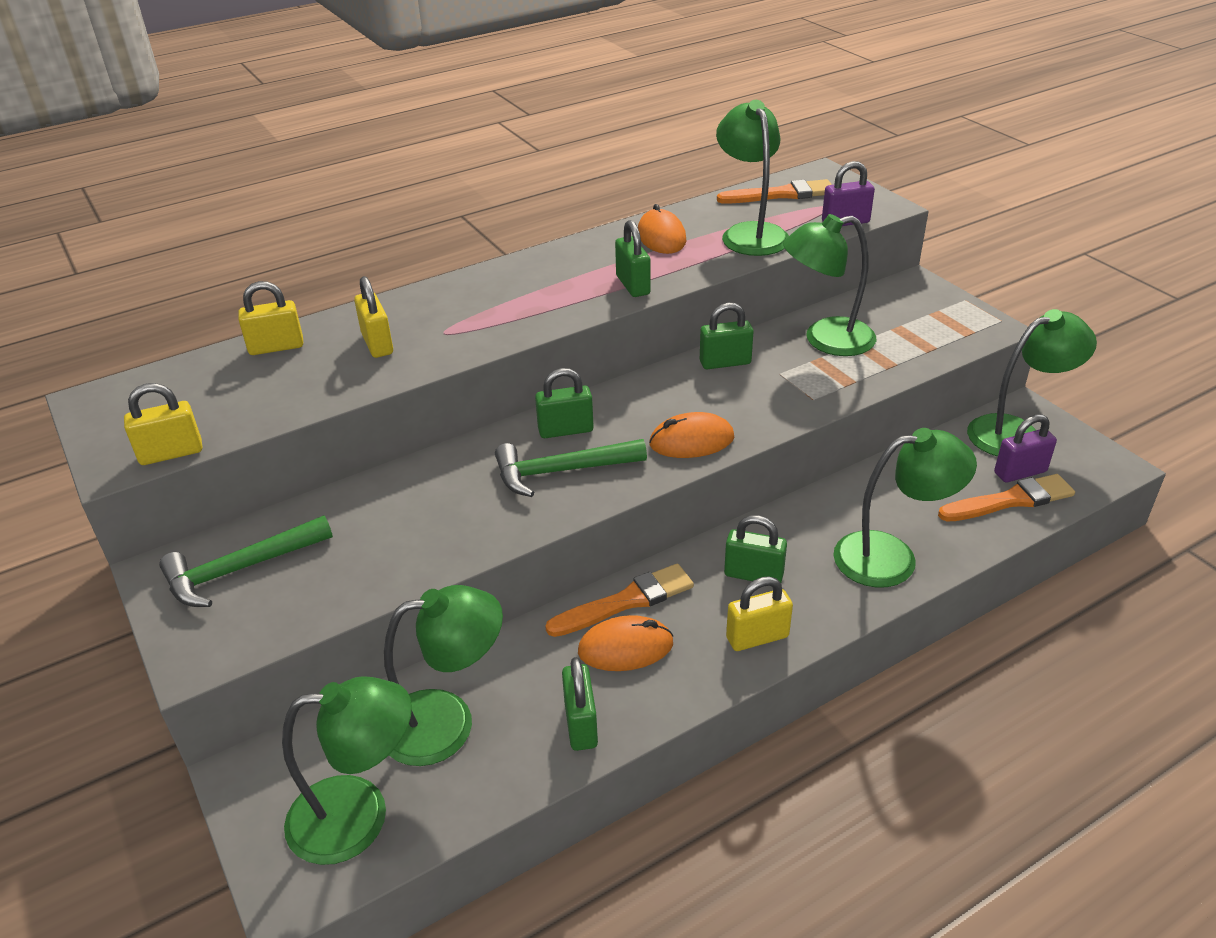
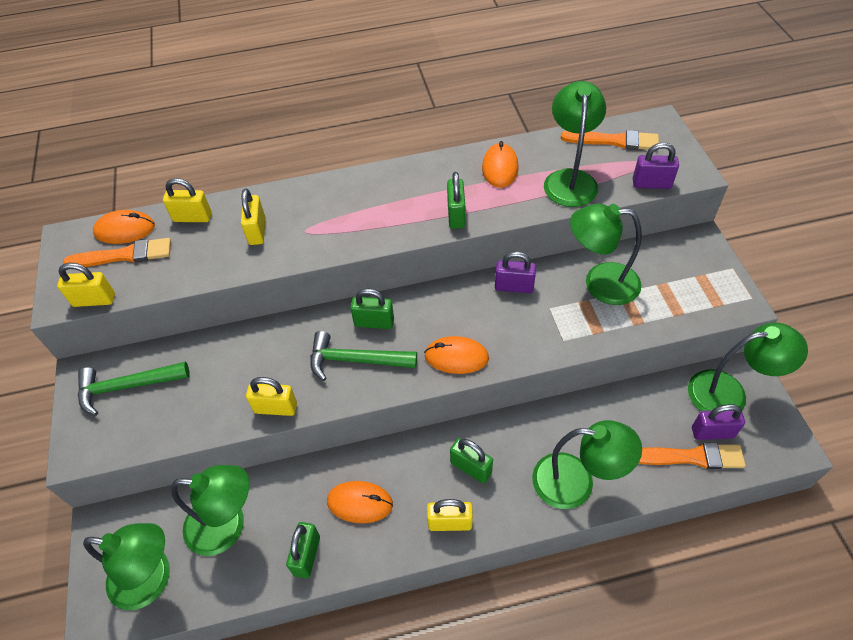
camera: 20 degrees right, 15 degrees up
orange brush [545,564,694,637] -> orange brush moved to [63,238,171,267]
green padlock [700,303,754,369] -> purple padlock [495,251,536,293]
none -> orange mouse [93,210,155,244]
none -> yellow padlock [246,377,297,416]

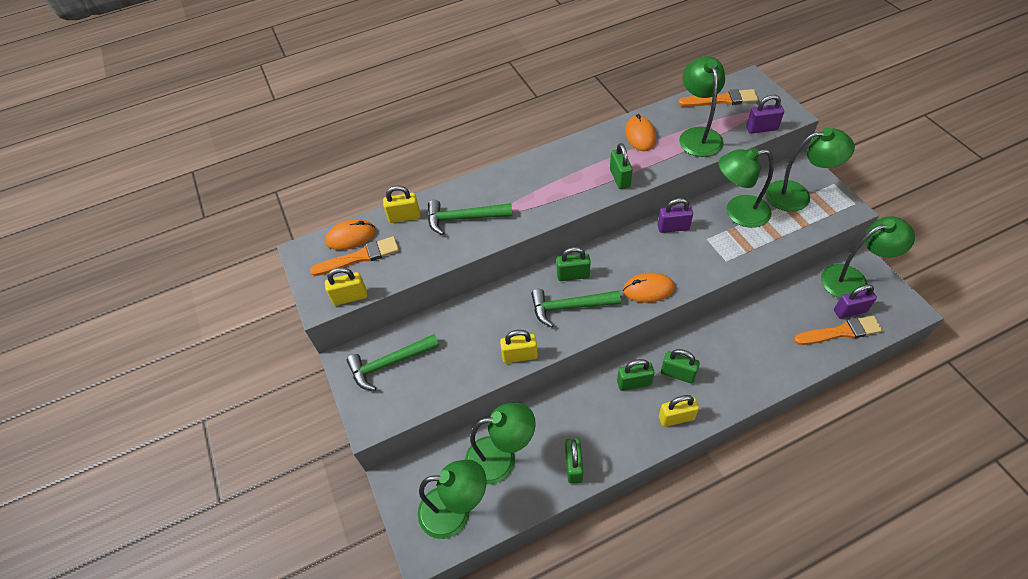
camera: 10 degrees left, 0 degrees up
yellow padlock [241,188,265,245] -> green hammer [428,200,512,235]
orange mouse [327,481,393,523] -> none
green lamp [532,420,642,509] -> green lamp moved to [766,128,855,212]
none -> green padlock [617,359,654,391]

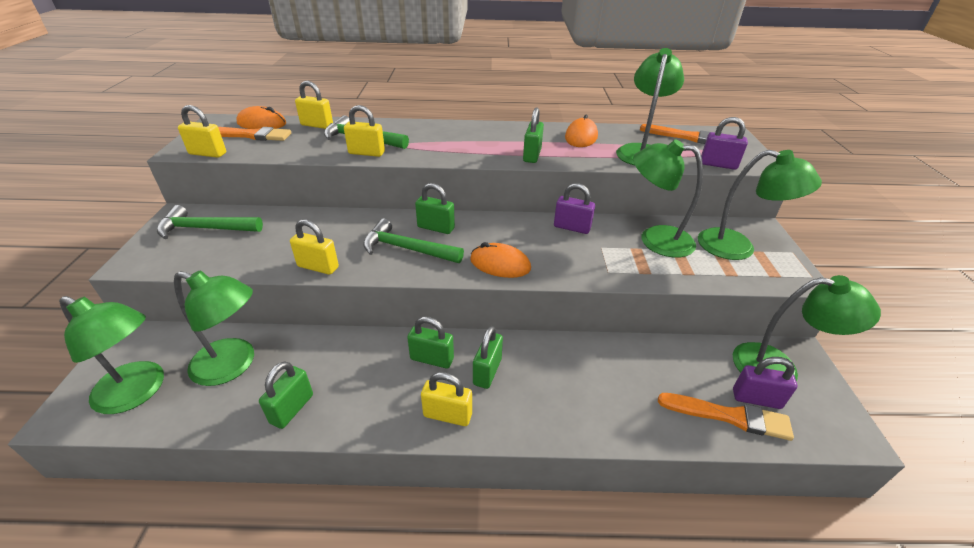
camera: 20 degrees right, 15 degrees down
green padlock [661,349,700,383] -> green padlock turned 60 degrees clockwise [473,326,503,389]
none -> yellow padlock [344,105,385,157]

